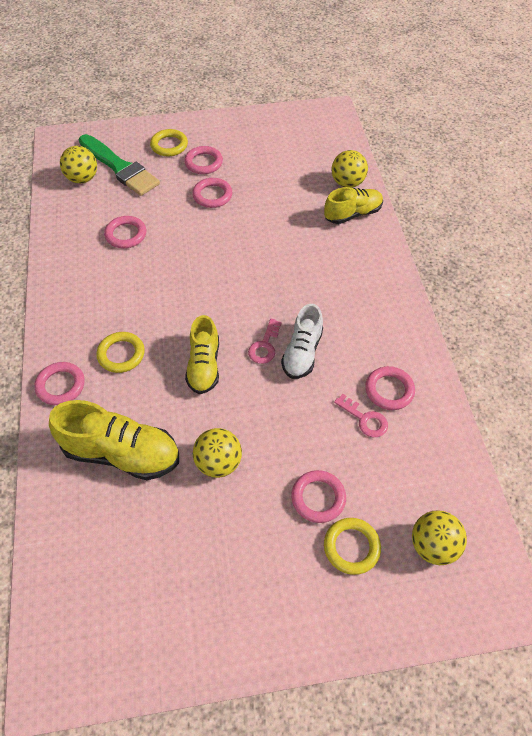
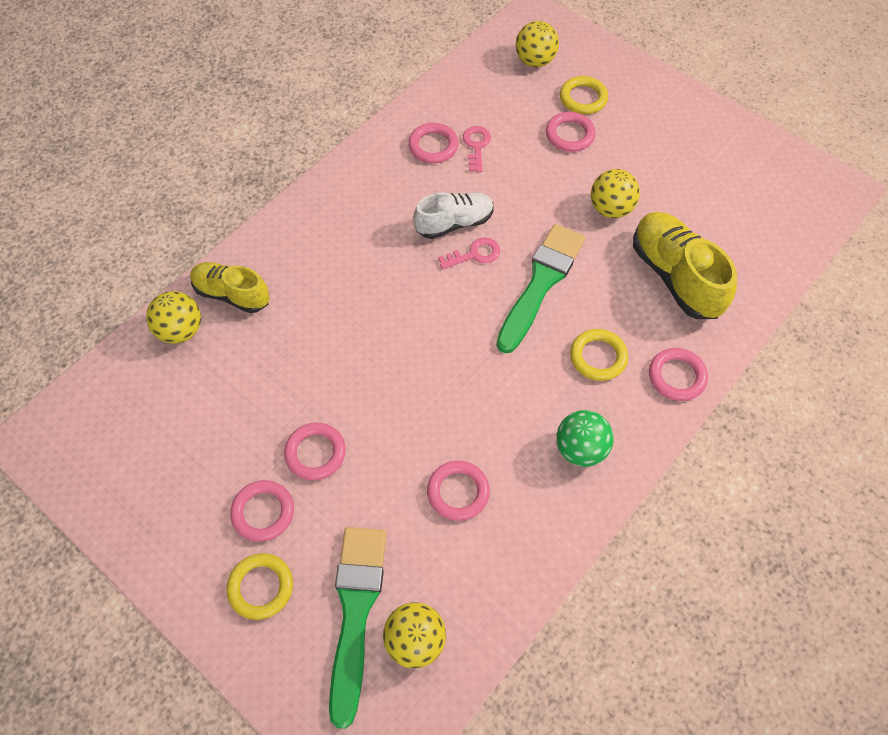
camera: 130 degrees left, 5 degrees up
yellow shoe [185,315,219,394] -> green brush [496,224,585,353]
none -> green ball [556,410,614,467]

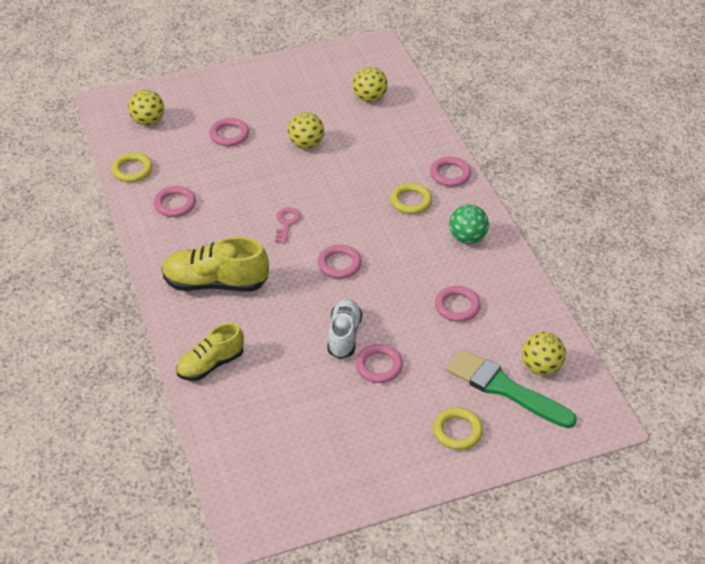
camera: 60 degrees left, 15 degrees down
yellow ball [146,291,201,344] -> yellow ball moved to [353,67,388,102]
pink ring [230,480,294,542] -> pink ring moved to [317,245,362,279]
white shoe [413,192,494,239] -> white shoe moved to [327,299,362,359]
pink key [463,126,491,172] -> none
green brush [496,224,585,353] -> none
yellow ring [560,76,608,114] -> yellow ring moved to [111,152,153,182]
yellow shoe [633,212,737,319] -> yellow shoe moved to [162,237,269,292]

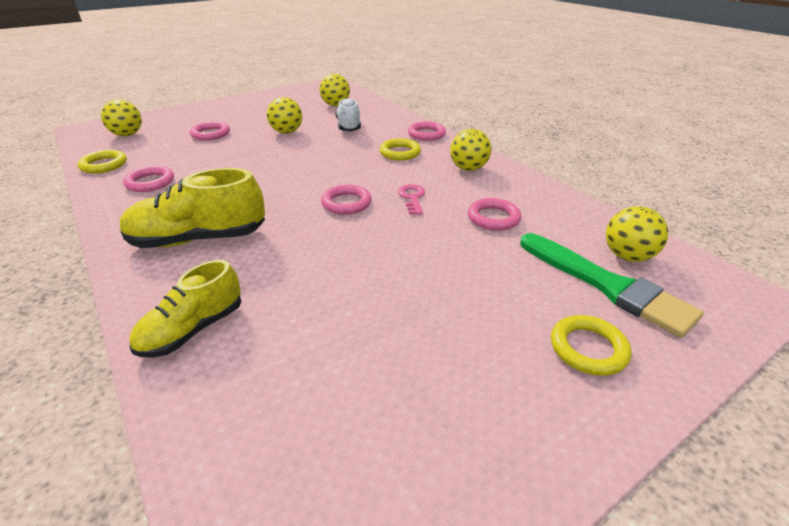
camera: 15 degrees left, 10 degrees down
pink key [275,207,301,244] -> pink key moved to [397,184,425,215]
white shoe [327,299,362,359] -> white shoe moved to [336,98,361,131]
pink ring [355,344,403,383] -> none
green brush [446,349,577,428] -> green brush turned 150 degrees counterclockwise [520,233,703,338]
green ball [449,204,489,244] -> yellow ball [450,129,491,171]

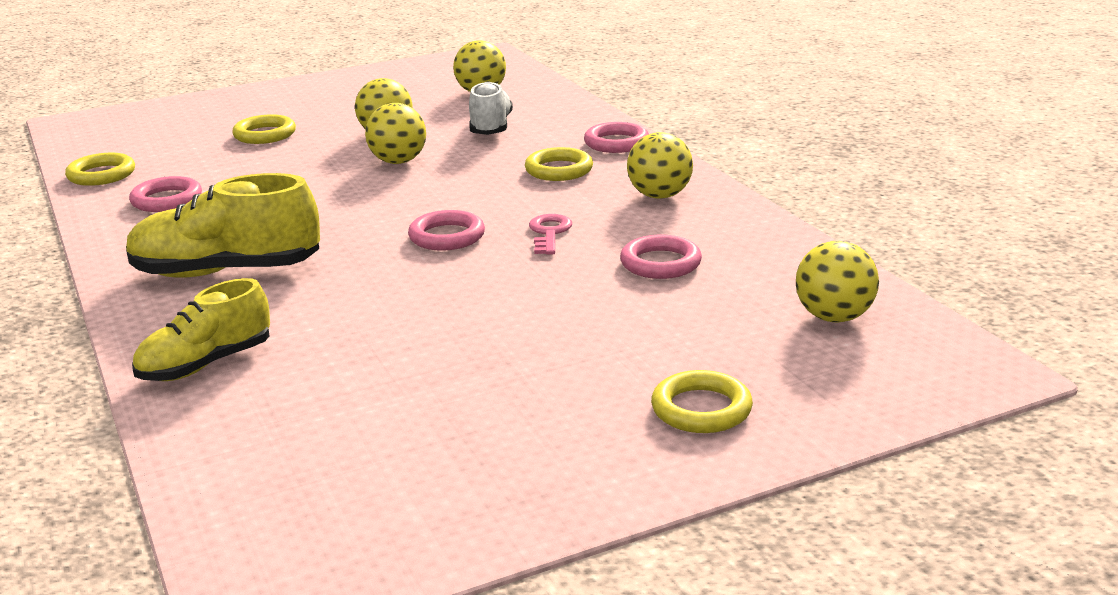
camera: 10 degrees right, 10 degrees down
yellow ball [101,99,142,136] -> yellow ball moved to [365,103,426,164]
pink ring [190,121,230,141] -> yellow ring [232,114,296,144]
green brush [520,233,703,338] -> none

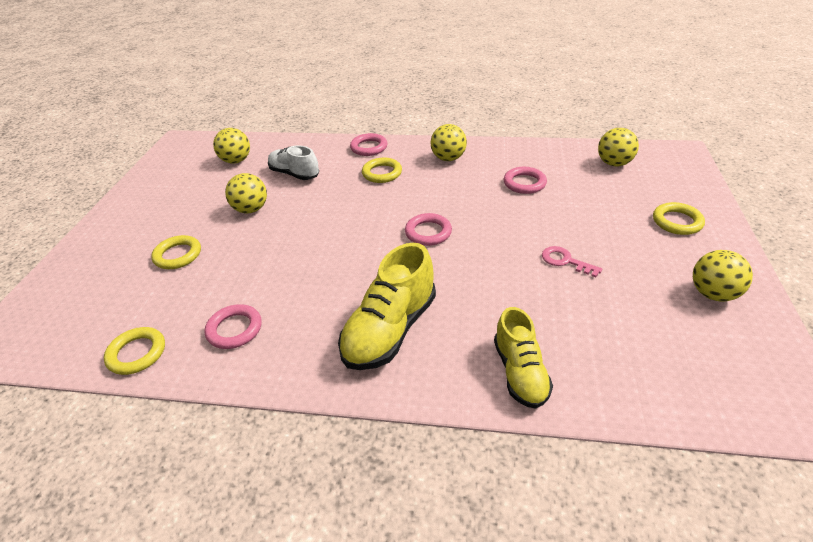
camera: 55 degrees left, 15 degrees up
yellow ball [365,103,426,164] -> yellow ball moved to [693,250,753,302]
pink key [529,214,572,255] -> pink key moved to [542,246,602,277]

